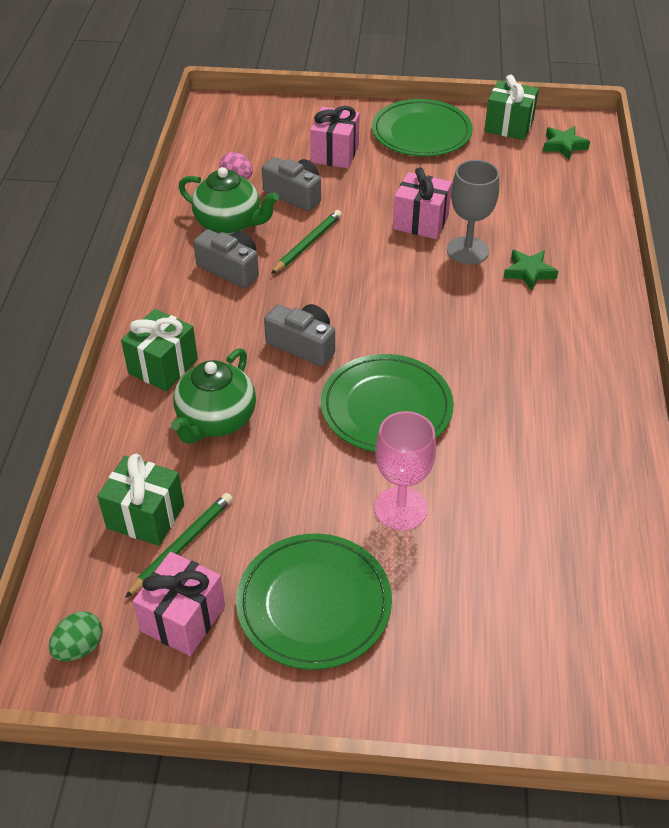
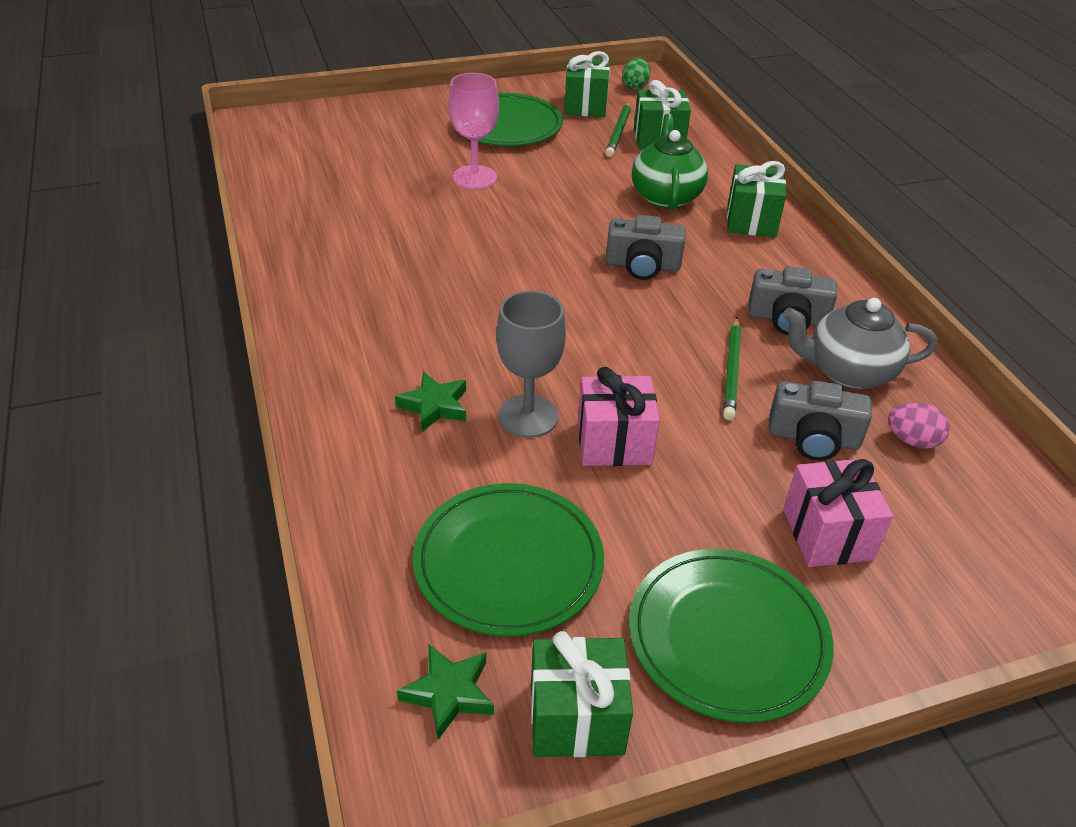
camera: 155 degrees right, 5 degrees down
pink gift [133,552,225,656] -> green gift [564,51,610,117]
green teapot [179,167,279,235] -> grey teapot [783,298,937,389]
green plate [321,354,454,452] -> green plate moved to [413,483,604,637]

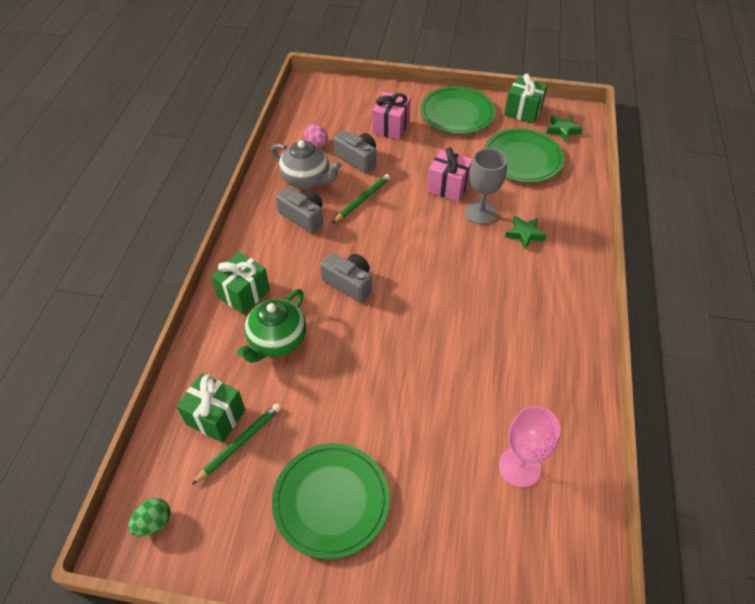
camera: 150 degrees left, 10 degrees up
pink goblet [449,73,499,189] -> pink goblet moved to [499,406,561,487]
green gift [564,51,610,117] -> none

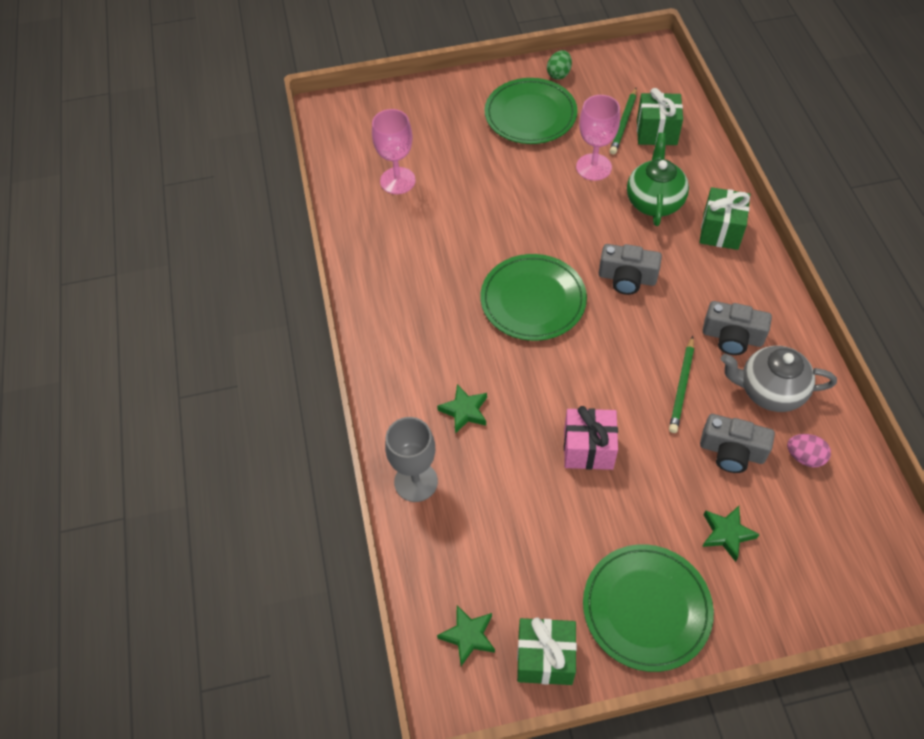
camera: 160 degrees right, 5 degrees up
green egg [128,498,171,537] -> green egg moved to [547,50,572,80]
pink gift [372,92,411,140] -> green star [702,506,760,562]
grey goblet [465,148,507,224] -> grey goblet moved to [385,417,438,502]
green plate [484,129,564,183] -> green plate moved to [480,254,587,341]
none -> pink goblet [576,95,620,181]

